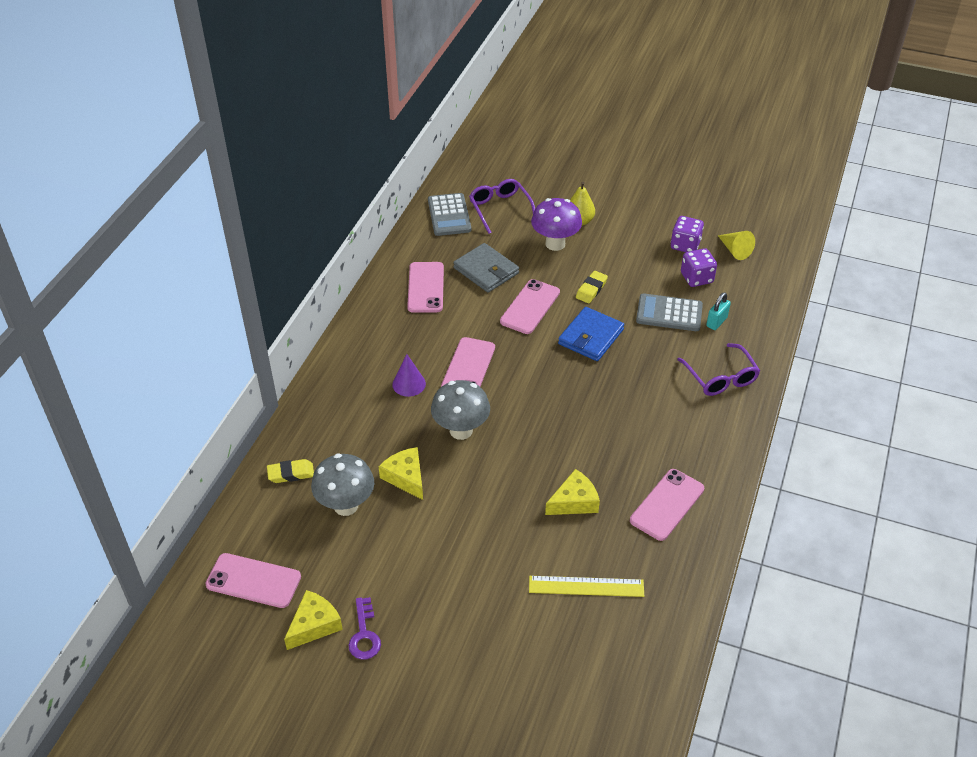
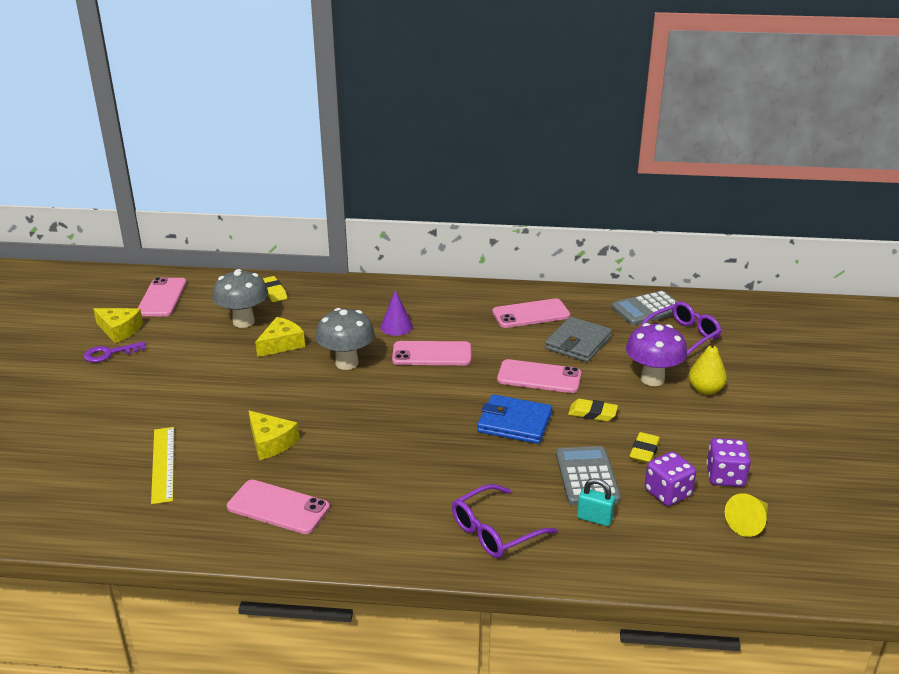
camera: 75 degrees right, 15 degrees down
none -> yellow eraser [629,432,660,463]

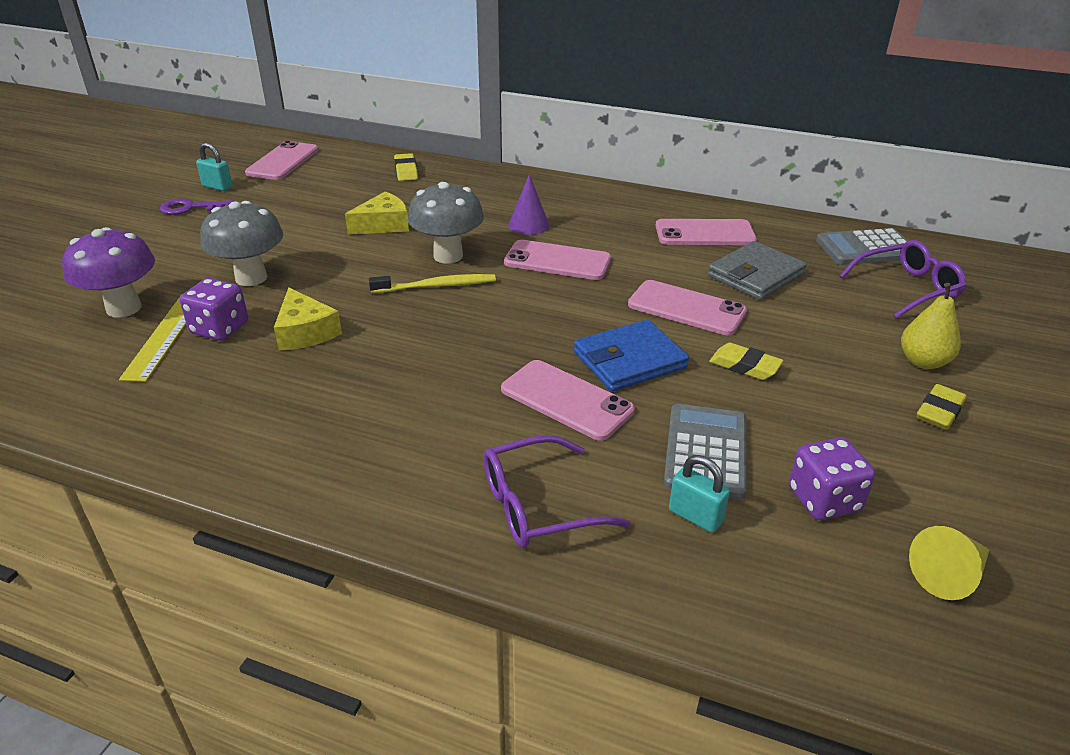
camera: 15 degrees right, 5 degrees up
yellow cheese [93,308,143,343] -> turquoise padlock [196,142,232,191]
grey mushroom [212,269,268,328] -> grey mushroom moved to [200,201,283,286]
pink phone [227,480,330,534] -> pink phone moved to [501,360,635,441]
blue wallet [477,394,552,444] -> blue wallet turned 60 degrees counterclockwise [574,320,689,392]
purple mushroom [626,323,687,386] -> purple mushroom moved to [62,227,155,318]
yellow eraser [629,432,660,463] -> yellow eraser moved to [917,384,967,430]
purple dice [706,438,751,487] -> purple dice moved to [180,278,248,341]
none -> yellow toothbrush [369,274,496,293]

